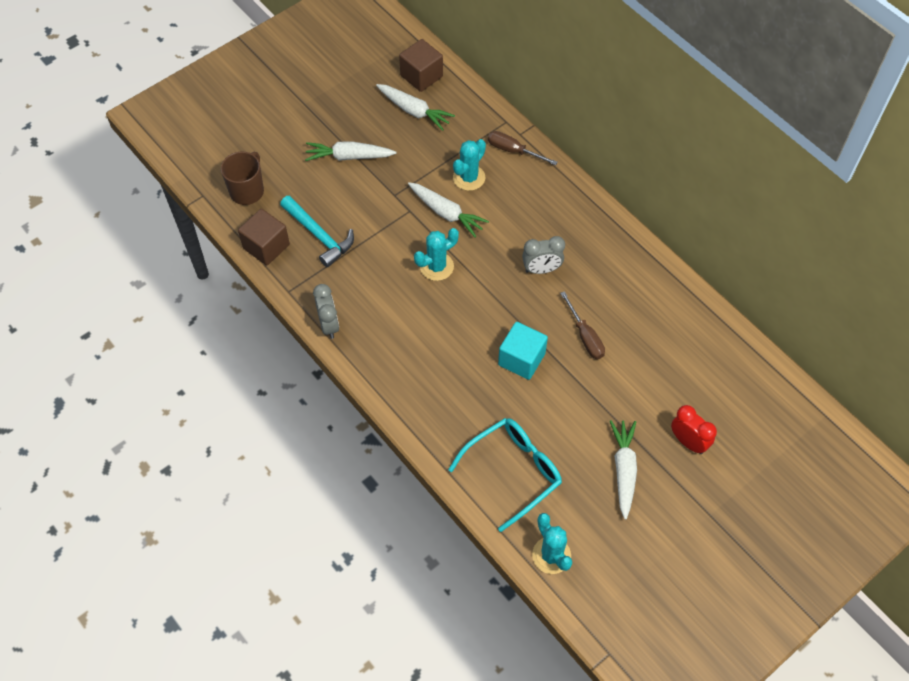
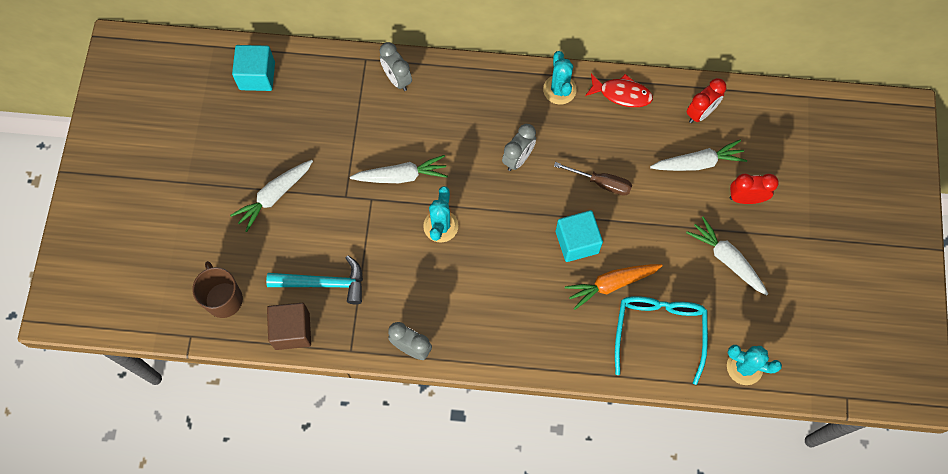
camera: 45 degrees left, 10 degrees up
white carrot [376,84,455,131] -> white carrot moved to [650,140,747,171]
brown cube [399,39,443,92] -> turquoise cube [232,45,275,91]
turquoise cactus [453,139,486,191] -> turquoise cactus moved to [543,51,577,105]
brown screwdriver [488,131,558,165] -> grey clock [380,42,412,91]
none -> orange carrot [565,264,663,310]
none -> red fish [585,73,653,107]
none -> red clock [686,78,726,123]

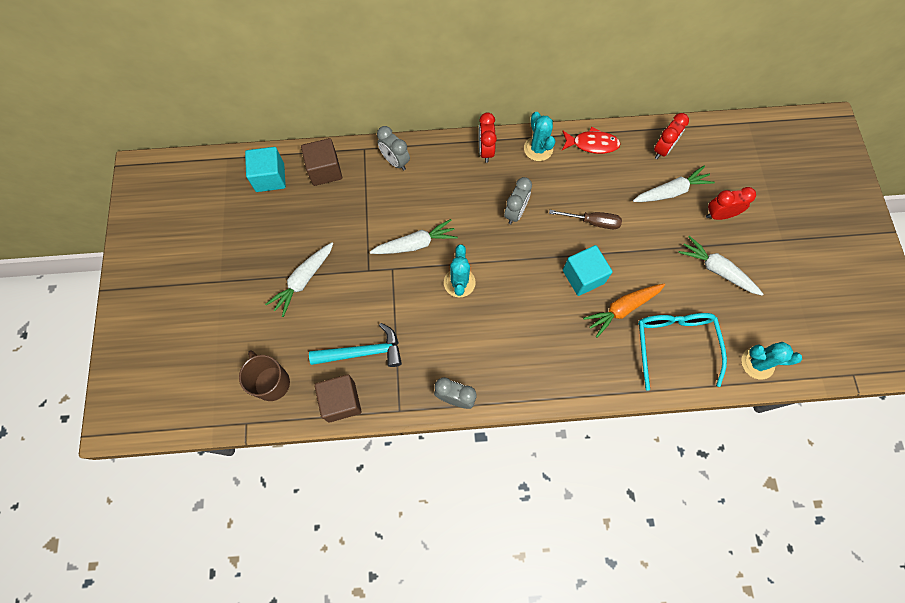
camera: 10 degrees left, 0 degrees up
none -> brown cube [301,138,342,186]
none -> red clock [479,112,497,163]

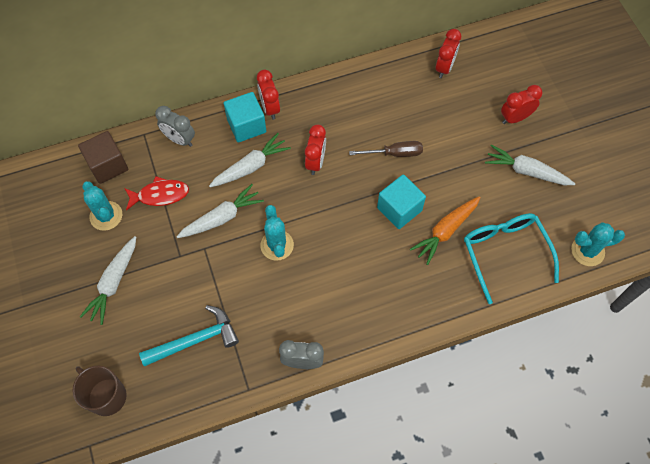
camera: 15 degrees left, 5 degrees down
turquoise cube [245,147,286,192] -> turquoise cube moved to [224,92,266,143]
brown cube [314,374,362,423] -> none
grey clock [504,177,532,224] -> red clock [305,124,326,175]
turquoise cactus [524,112,555,161] -> turquoise cactus moved to [82,181,123,231]
red fish [562,127,620,154] -> red fish moved to [124,176,189,211]
white carrot [633,166,715,202] -> white carrot moved to [209,133,291,187]

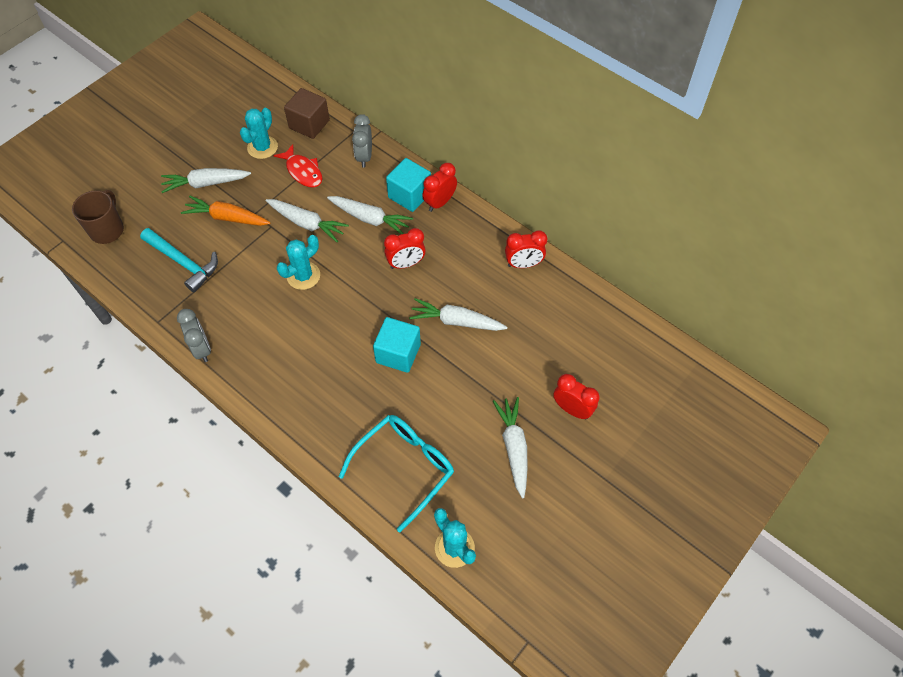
camera: 60 degrees right, 5 degrees down
brown screwdriver [349,141,423,157] -> white carrot [409,298,507,331]
orange carrot [410,196,481,265] -> orange carrot moved to [181,196,270,226]
red clock [436,29,461,78] -> red clock moved to [505,231,547,268]

